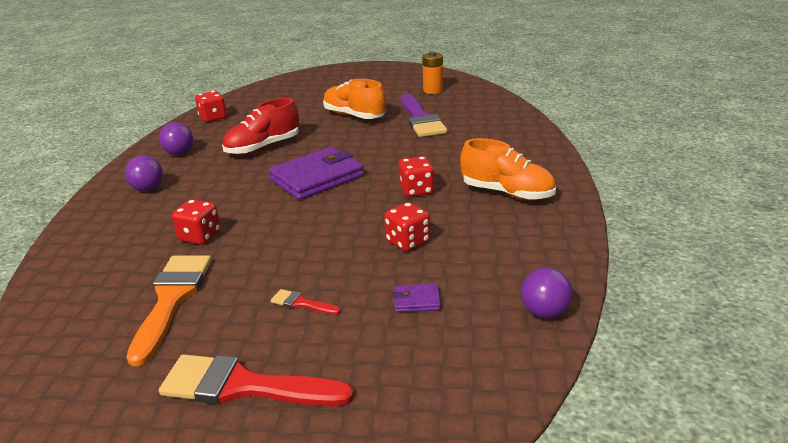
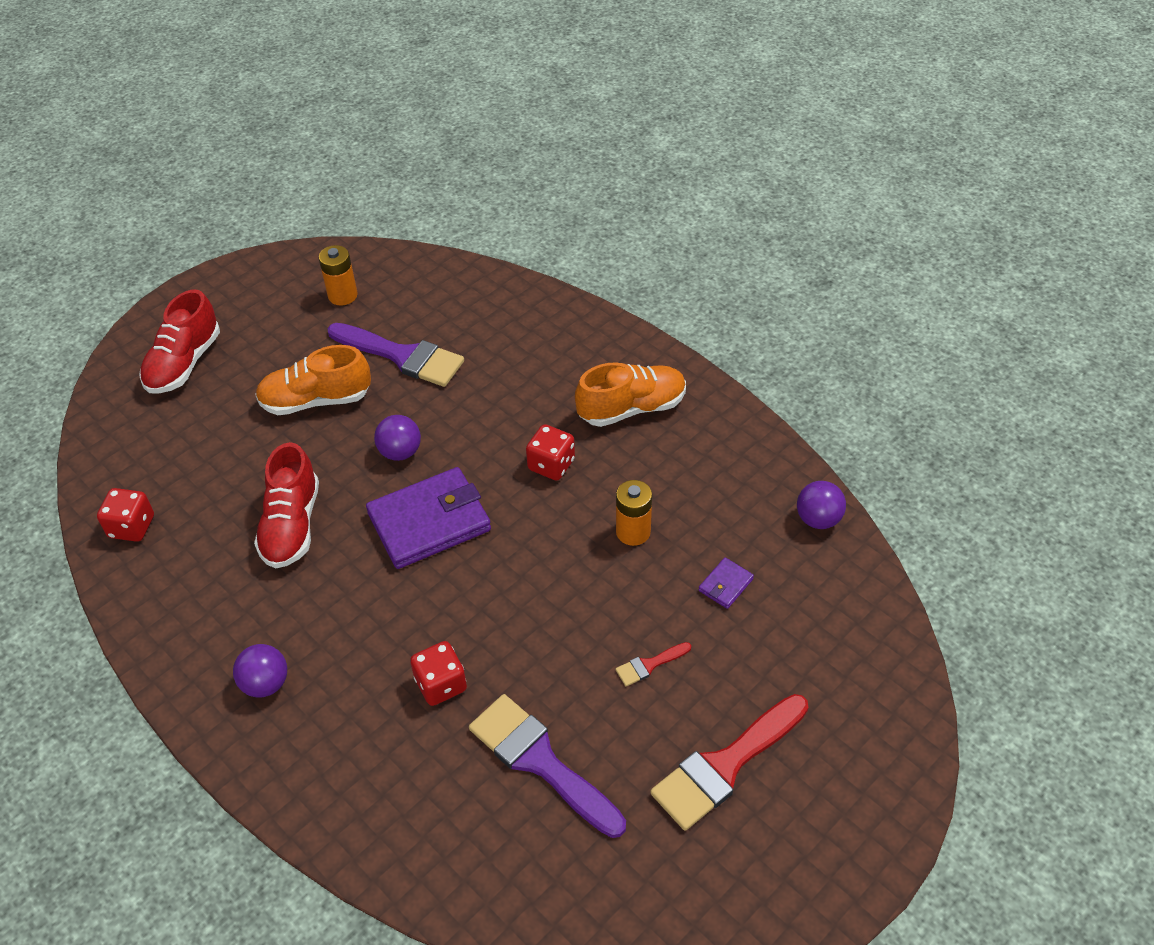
camera: 50 degrees left, 20 degrees up
orange brush [126,255,211,366] -> purple brush [469,694,626,838]
purple ball [159,122,193,155] -> purple ball moved to [374,415,421,461]
purple wallet [269,147,364,200] -> purple wallet turned 60 degrees clockwise [366,467,491,569]
red dice [384,202,430,252] -> orange battery [616,480,652,546]
none -> red shoe [139,289,220,394]

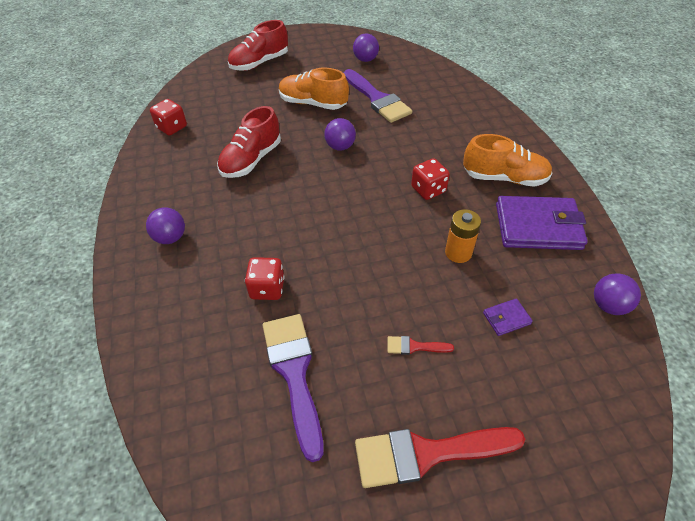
camera: 30 degrees right, 0 degrees up
orange battery [319,245,357,306] -> purple ball [353,34,379,62]
purple wallet [366,467,491,569] -> purple wallet moved to [496,196,588,250]

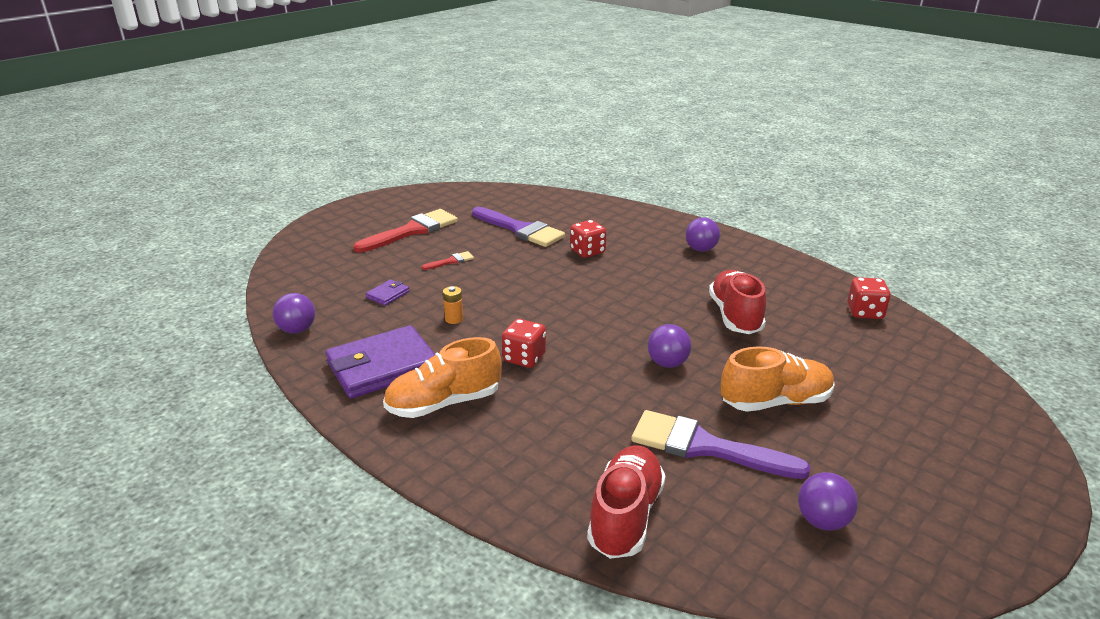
camera: 145 degrees right, 20 degrees down
red shoe [228,20,288,71] -> red shoe moved to [587,445,665,559]
orange battery [445,209,481,263] -> orange battery [443,286,463,324], size x0.64

